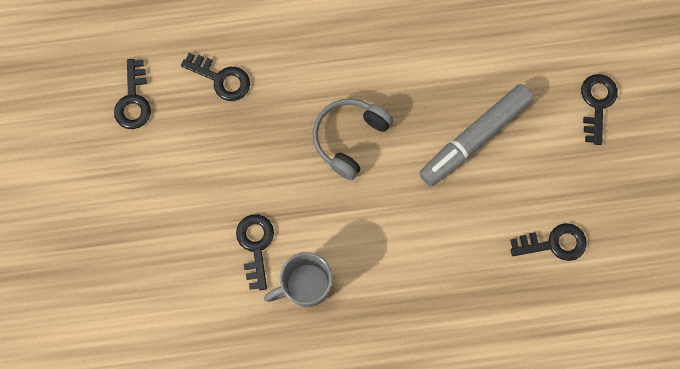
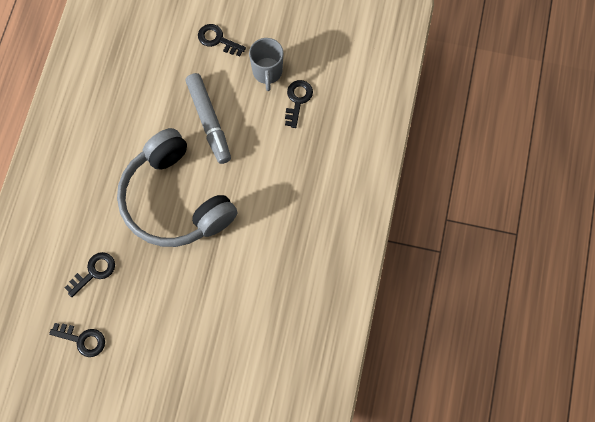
camera: 70 degrees left, 5 degrees down
black key [236,214,274,290] -> none
grey mug [264,252,332,307] -> grey mug moved to [249,38,284,91]
grey headphones [313,99,393,180] -> grey headphones [117,128,237,247], size x2.00

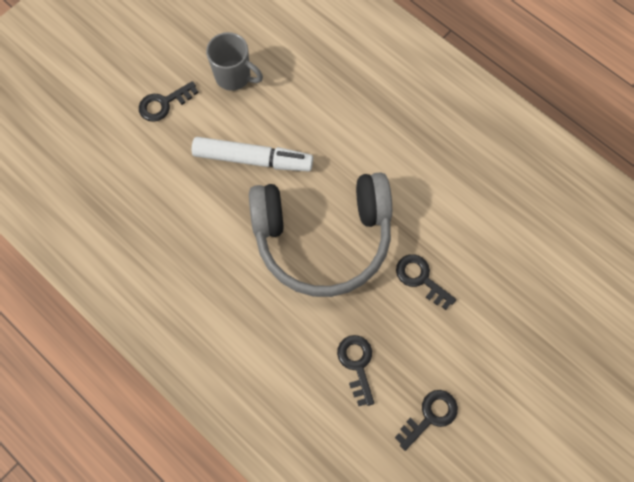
camera: 60 degrees left, 0 degrees up
grey marker [186,73,231,164] -> white marker [192,137,313,171]
black key [285,80,313,128] -> black key moved to [396,254,456,310]

